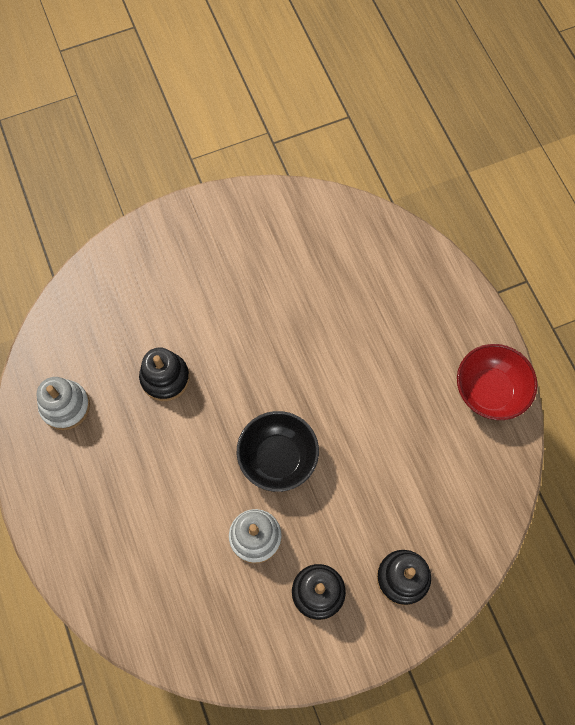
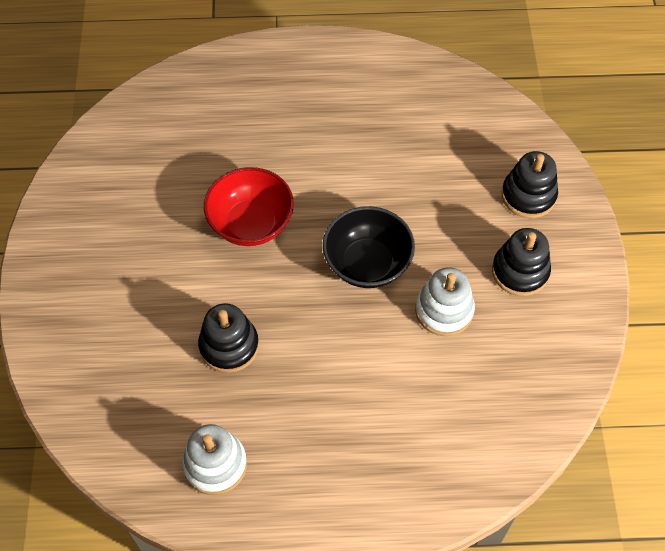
camera: 70 degrees left, 10 degrees down
red bowl [457,344,537,420] -> red bowl moved to [204,167,294,246]

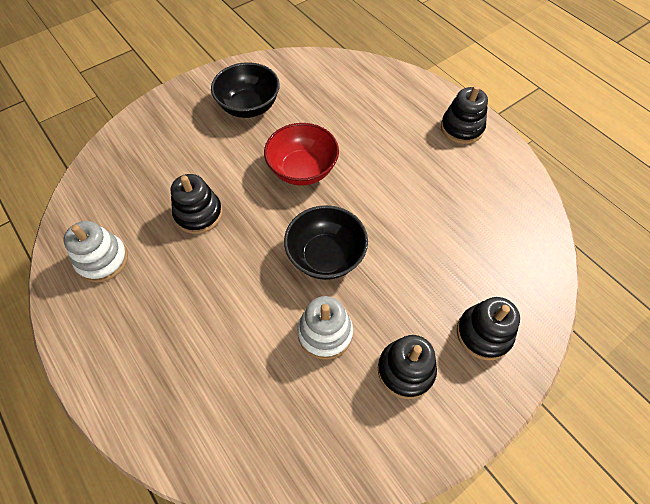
camera: 55 degrees right, 0 degrees up
none -> black bowl [211,62,280,118]
none -> black stacking toy [441,85,488,144]

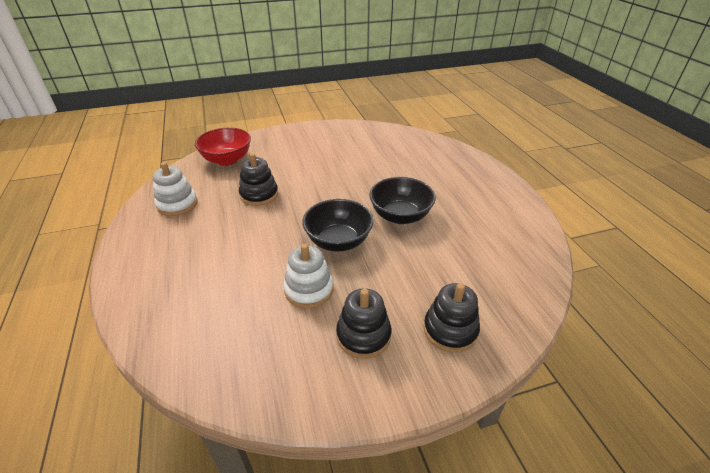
camera: 20 degrees right, 20 degrees down
black bowl [211,62,280,118] -> black bowl moved to [369,177,436,224]
red bowl [264,123,339,186] -> red bowl moved to [195,128,251,166]
black stacking toy [441,85,488,144] -> none

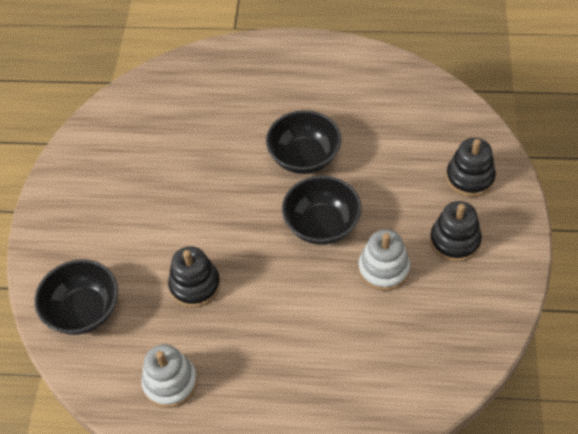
camera: 65 degrees left, 15 degrees up
red bowl [195,128,251,166] -> black bowl [34,259,118,335]

